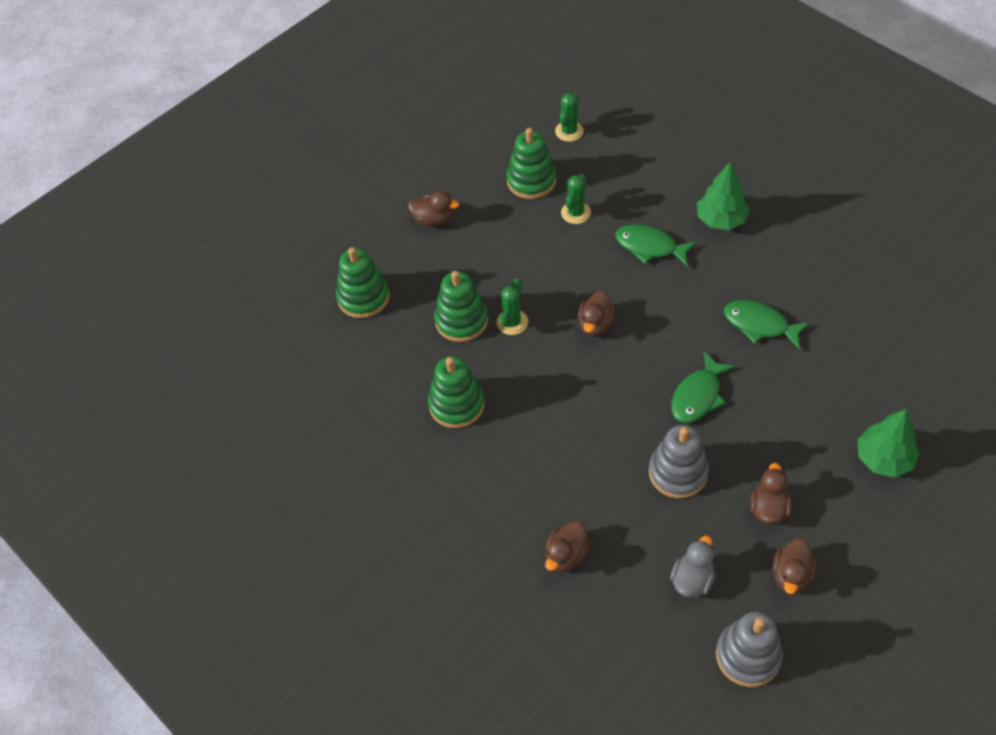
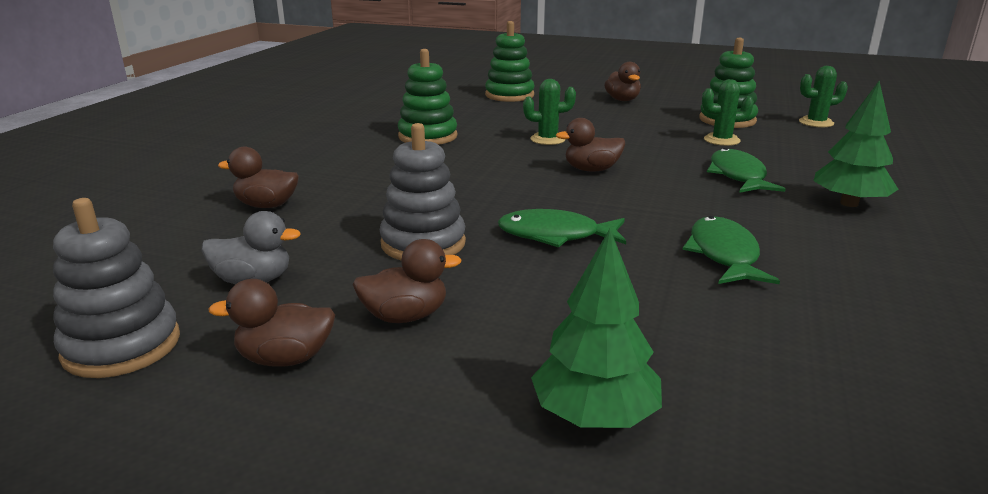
camera: 60 degrees right, 30 degrees down
green stacking toy [434,271,488,342] -> none

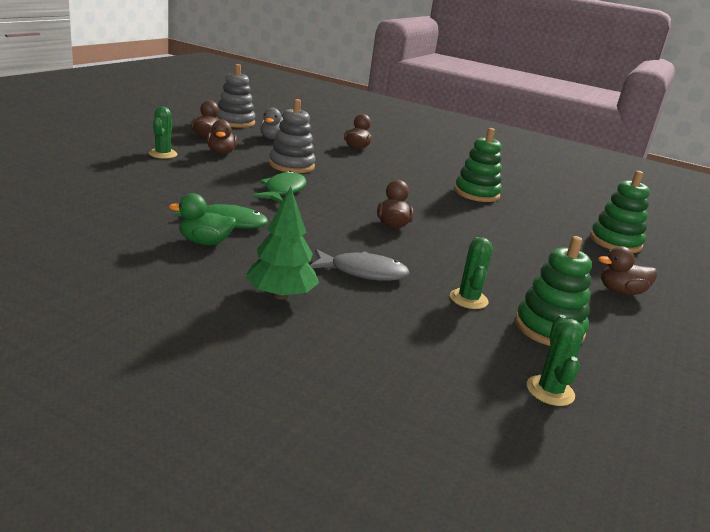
camera: 95 degrees right, 0 degrees up
green cactus [523,79,576,145] -> green cactus moved to [148,106,177,159]
green tree [531,229,662,428] -> none
green fish [707,148,786,193] -> grey fish [310,249,410,281]
none -> green duck [169,193,236,245]

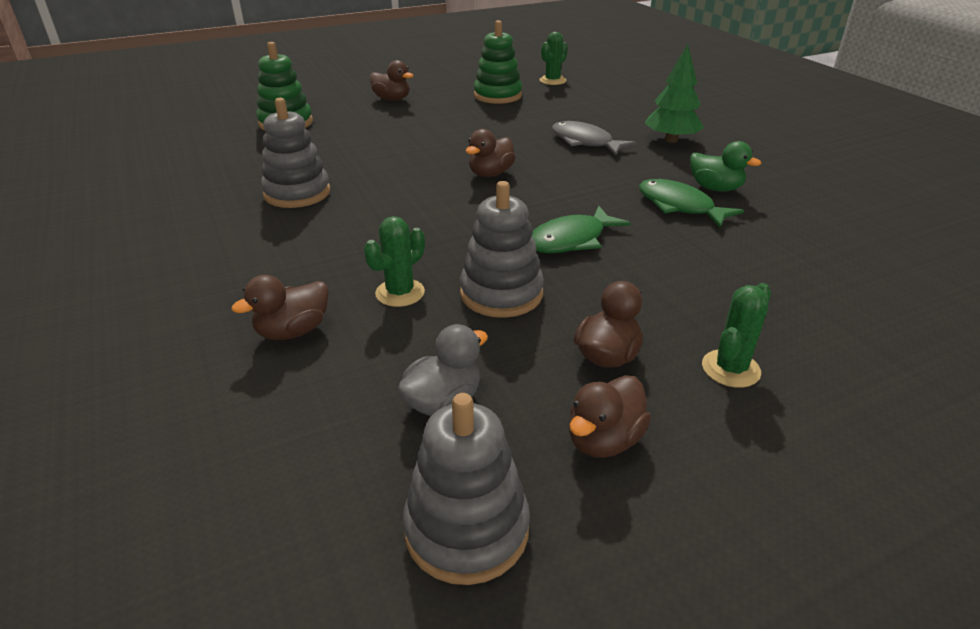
camera: 140 degrees left, 10 degrees up
green cactus [450,237,493,309] -> green cactus moved to [364,216,425,307]
green stacking toy [454,128,502,202] -> grey stacking toy [261,98,330,208]

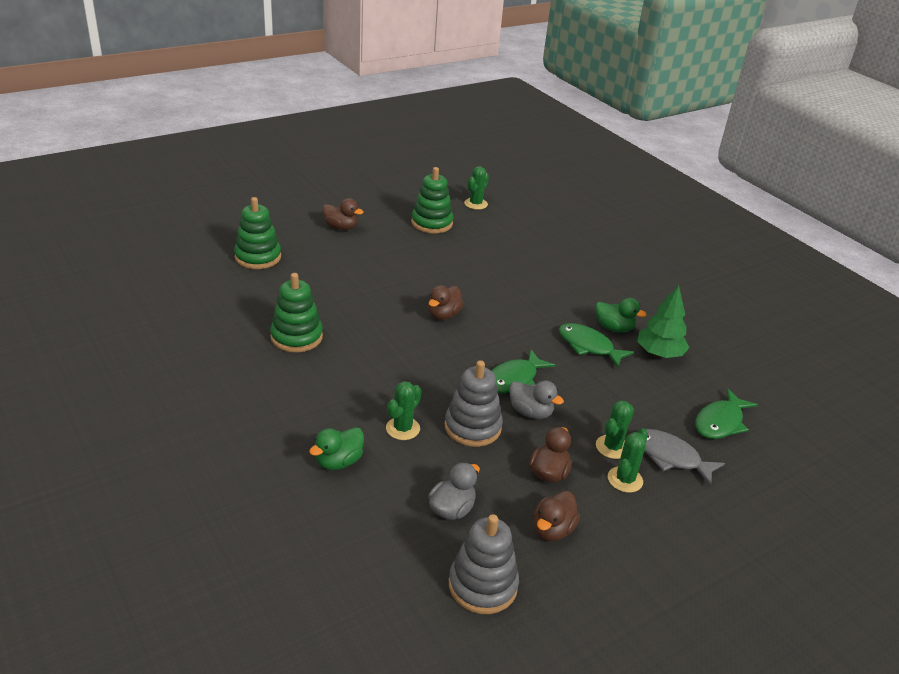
camera: 10 degrees left, 0 degrees up
brown duck [231,275,329,340] -> green duck [309,427,364,470]
grey stacking toy [261,98,330,208] -> green stacking toy [270,273,323,352]
grey fish [552,121,636,156] -> grey fish moved to [636,429,725,486]
green tree [645,44,704,143] -> green tree moved to [637,285,690,358]
none -> grey duck [509,380,564,419]
none -> green cactus [596,400,634,459]
none -> green fish [695,389,758,439]

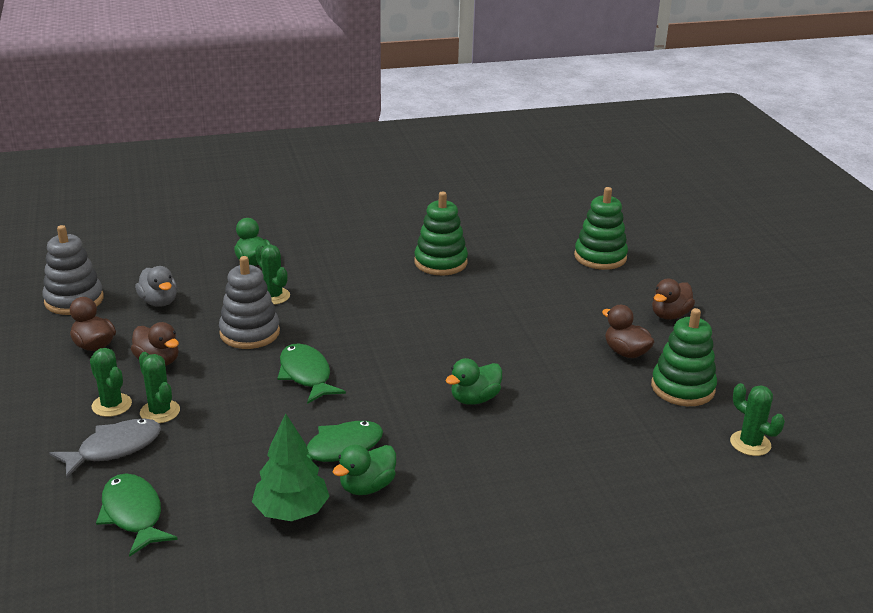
camera: 110 degrees right, 5 degrees down
brown duck [428,285,464,320] -> brown duck moved to [602,305,654,358]
grey duck [509,380,564,419] -> none
none -> green duck [445,358,502,405]

